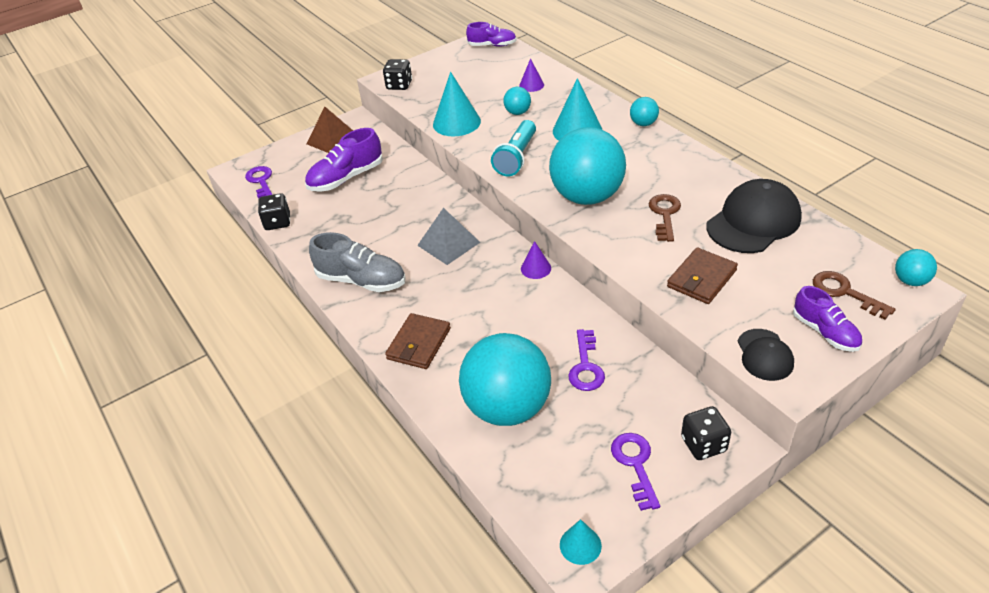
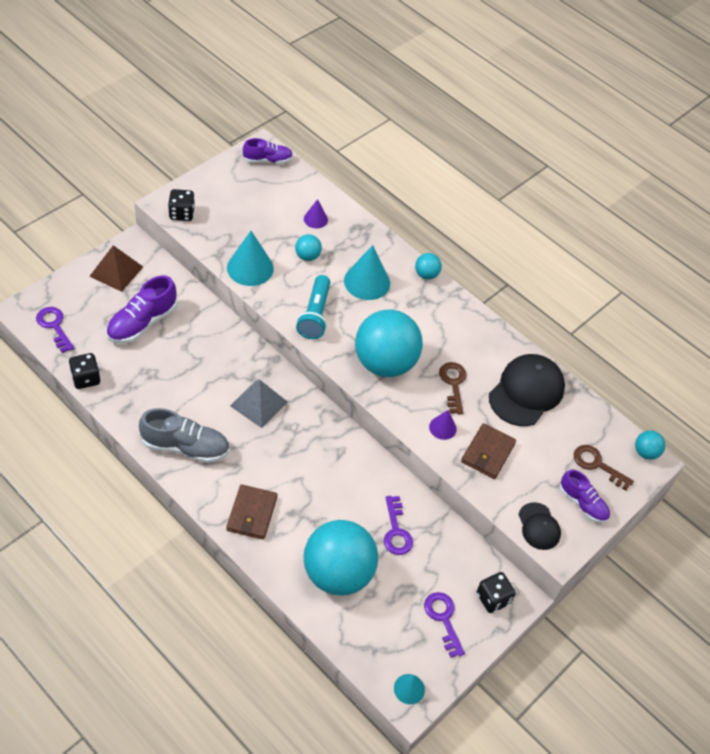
camera: 20 degrees left, 10 degrees up
purple cone [521,241,551,279] -> purple cone moved to [429,410,457,440]

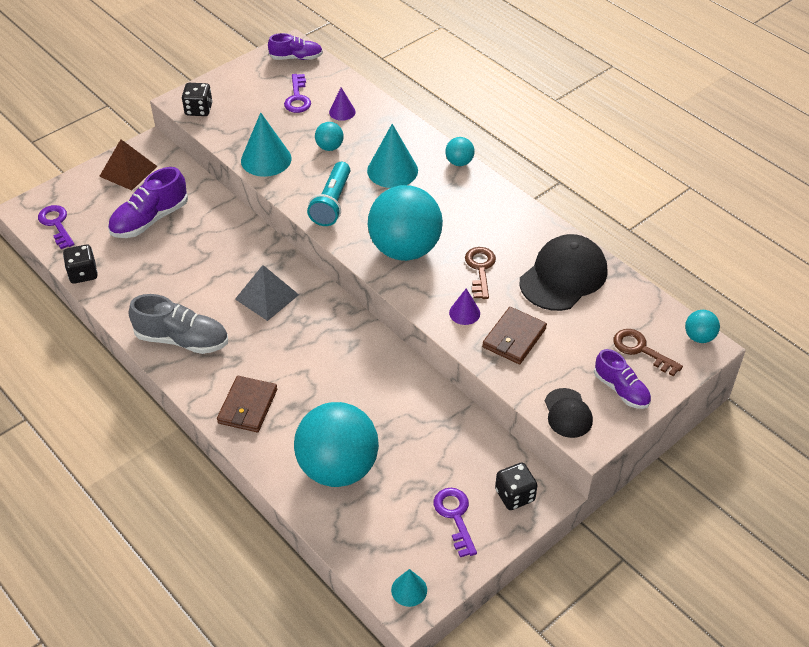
camera: 10 degrees right, 5 degrees down
purple key [384,496,413,555] -> purple key moved to [284,74,311,113]

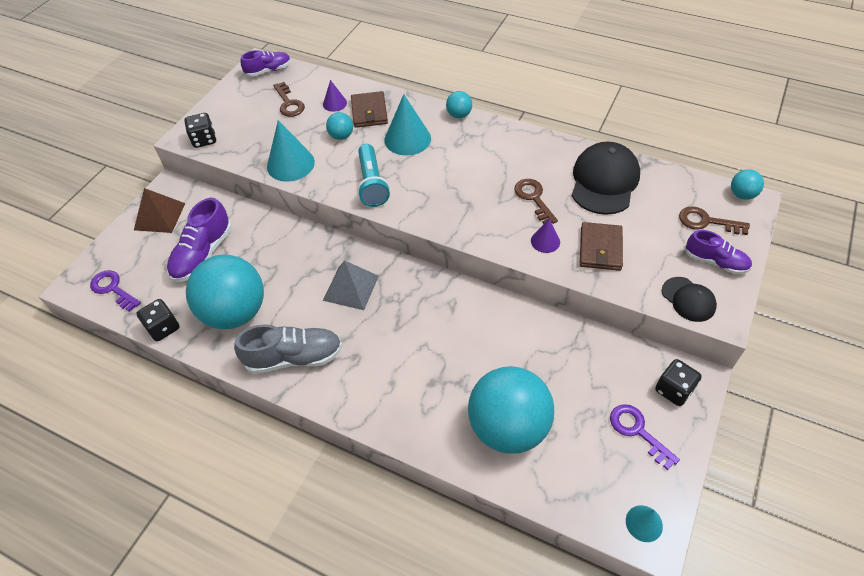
camera: 20 degrees left, 5 degrees up
brown wallet [217,376,277,432] -> brown wallet moved to [351,91,388,128]
purple key [284,74,311,113] -> brown key [273,82,305,117]
turquoise ball [368,185,443,261] -> turquoise ball moved to [186,255,264,329]

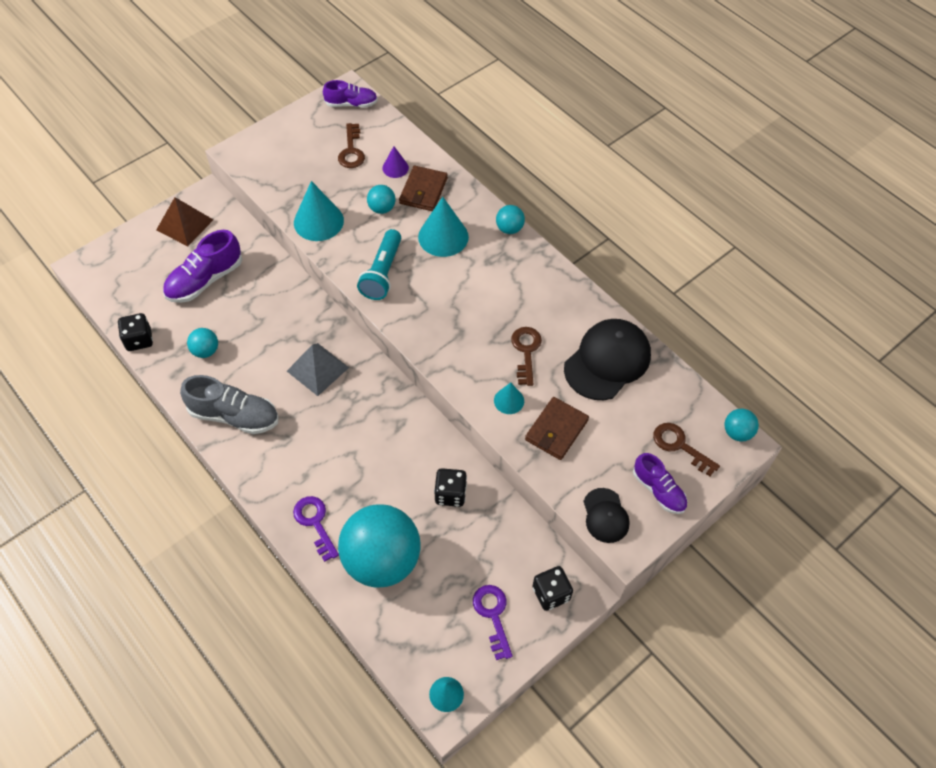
camera: 20 degrees right, 5 degrees up
purple key [90,270,141,312] -> purple key moved to [293,496,339,562]
black dice [184,113,216,148] -> black dice moved to [434,468,467,507]
turquoise ball [186,255,264,329] -> turquoise ball [187,328,218,358], size x0.42
purple cone [531,219,560,253] -> turquoise cone [494,382,524,414]

